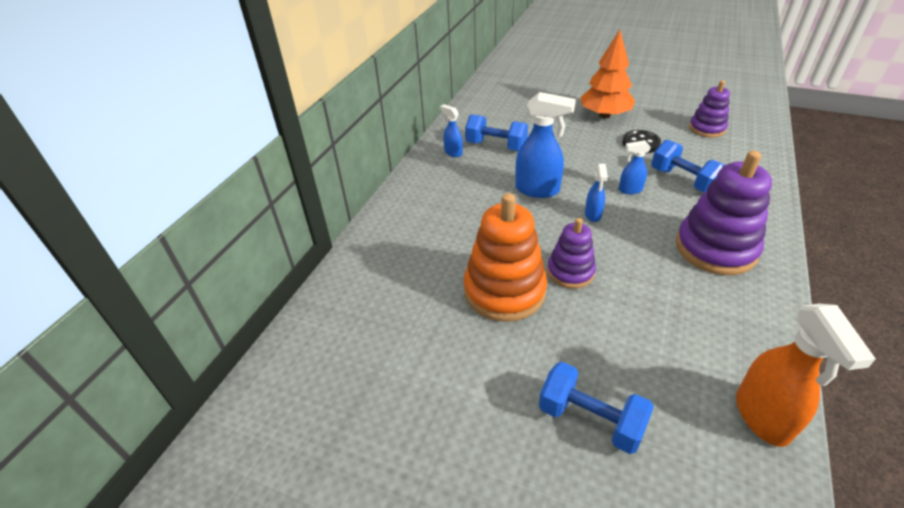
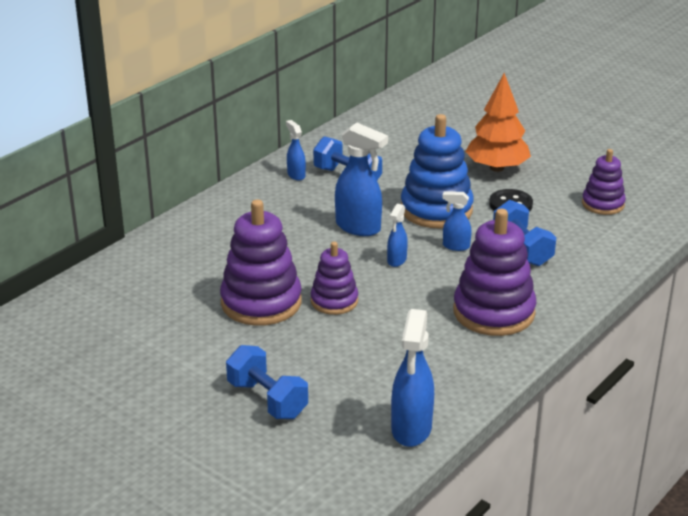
camera: 15 degrees right, 10 degrees down
orange stacking toy [464,193,547,322] -> purple stacking toy [220,200,302,326]
orange spray bottle [736,304,876,447] -> blue spray bottle [391,309,434,447]
none -> blue stacking toy [401,114,474,228]

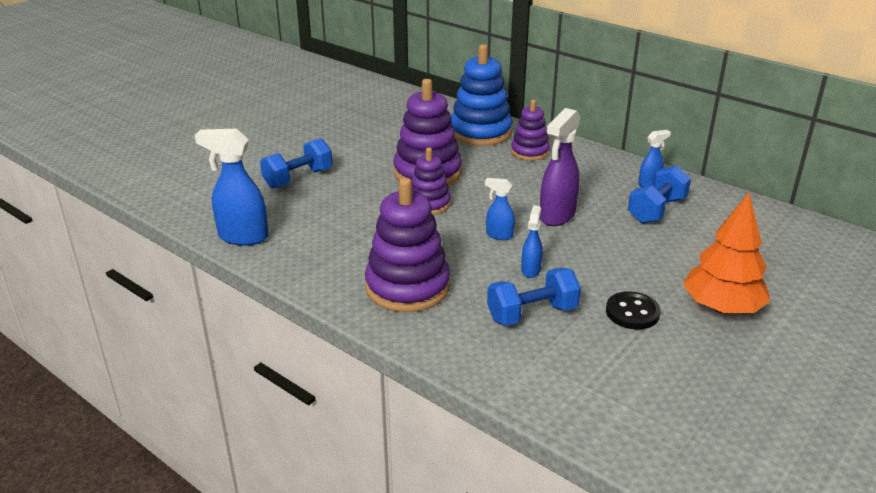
camera: 90 degrees right, 0 degrees up
blue spray bottle [335,123,388,236] -> purple spray bottle [540,108,580,226]
blue stacking toy [401,114,474,228] -> blue stacking toy moved to [451,44,512,146]
purple stacking toy [582,149,626,215] -> purple stacking toy moved to [511,100,550,161]

